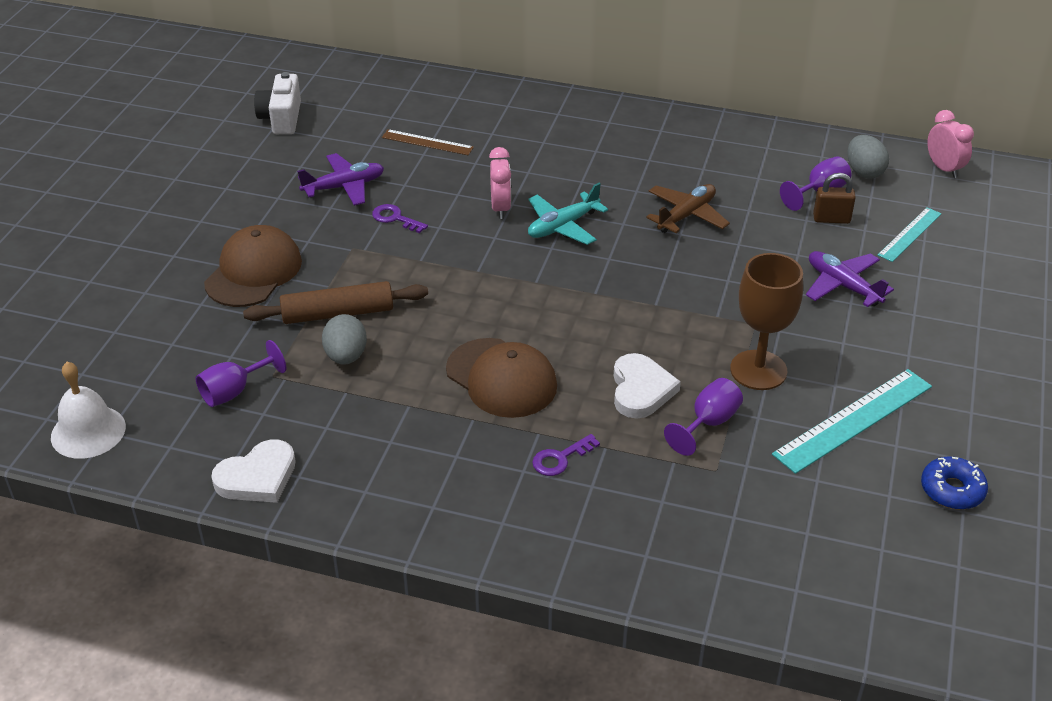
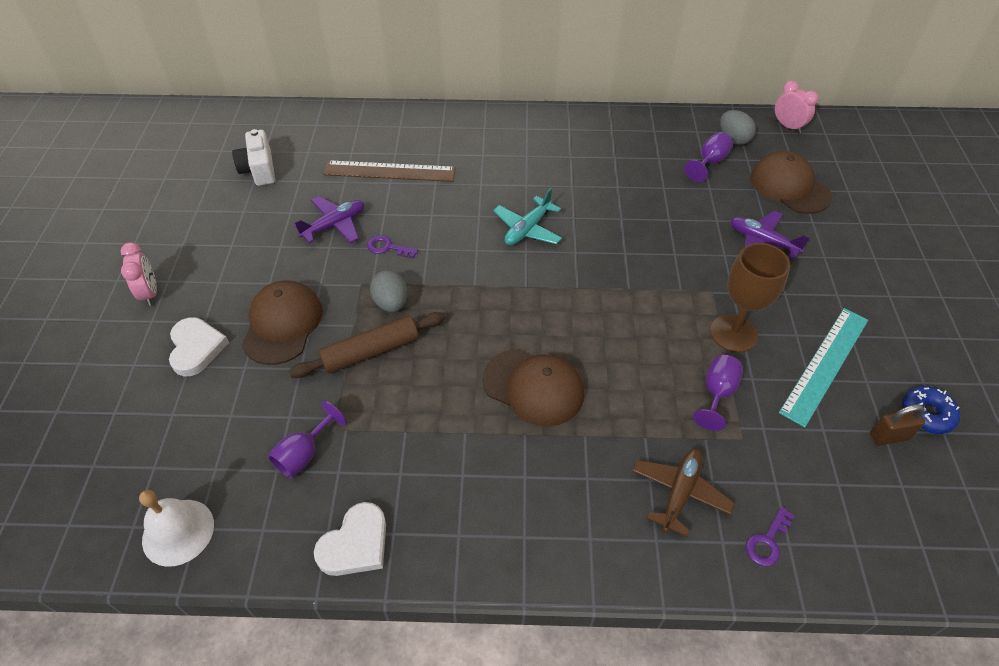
camera: 15 degrees left, 10 degrees up
grey egg [322,314,367,365] -> grey egg moved to [370,270,407,312]
brown ruler [382,129,474,155] -> brown ruler [323,160,456,182], size x1.68
pink clock [489,147,511,219] -> pink clock moved to [121,242,157,306]
purple key [532,434,600,476] -> purple key moved to [746,507,795,567]
white heart [614,353,681,419] -> white heart moved to [169,317,229,376]
brown plane [646,184,730,233] -> brown plane moved to [632,449,735,537]
brown padlock [813,173,856,224] -> brown padlock moved to [870,404,925,446]
turquoise ruler [878,207,942,262] -> brown cap [750,151,832,214]

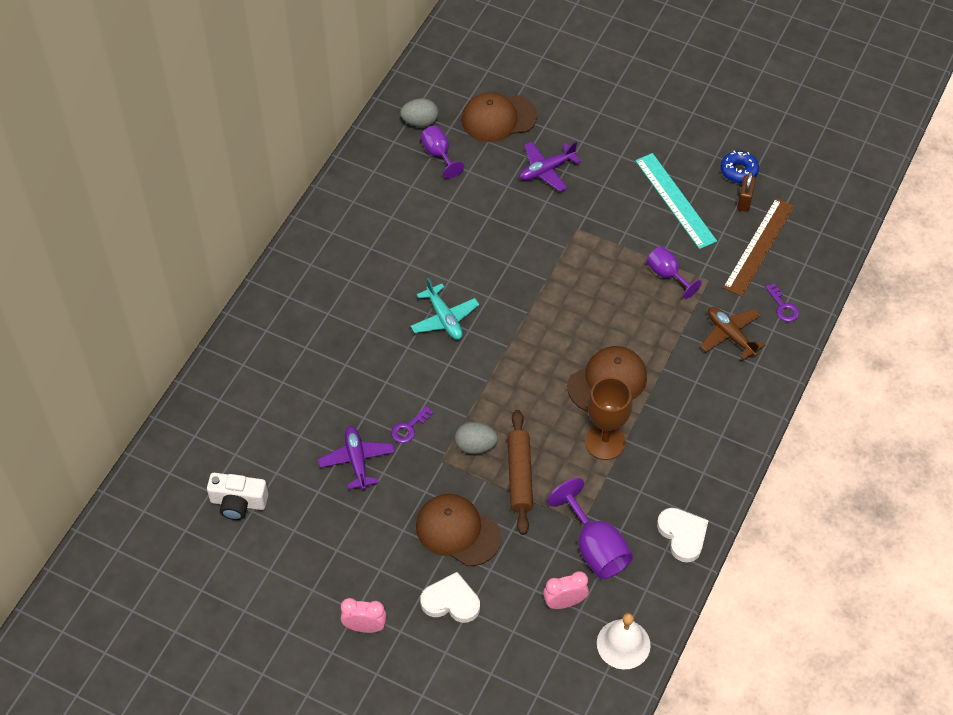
camera: 65 degrees left, 5 degrees up
purple goblet [268,401,347,478] -> purple goblet [547,478,633,579], size x1.59
brown ruler [323,160,456,182] -> brown ruler moved to [723,198,794,296]
brown goblet [710,243,790,352] -> brown goblet moved to [585,377,632,460]
pink clock [775,81,818,133] -> pink clock moved to [543,571,589,609]

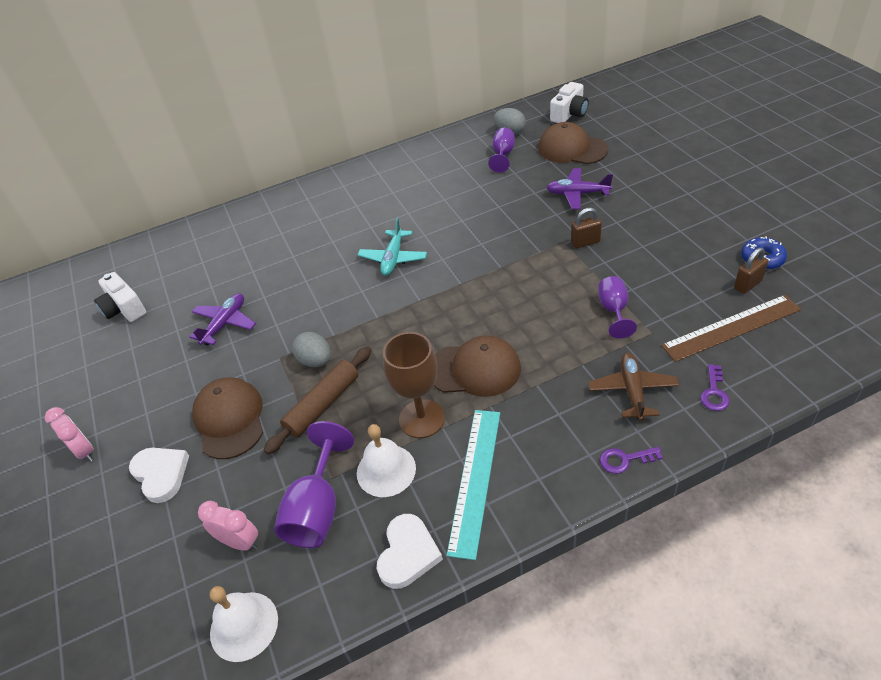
camera: 45 degrees right, 10 degrees down
purple key [391,406,433,443] -> purple key moved to [600,447,663,474]
turquoise ruler [635,153,717,249] -> turquoise ruler moved to [446,410,500,560]
none -> white bell [357,424,416,497]
none -> white camera [550,82,589,123]
none -> brown padlock [571,208,602,248]

